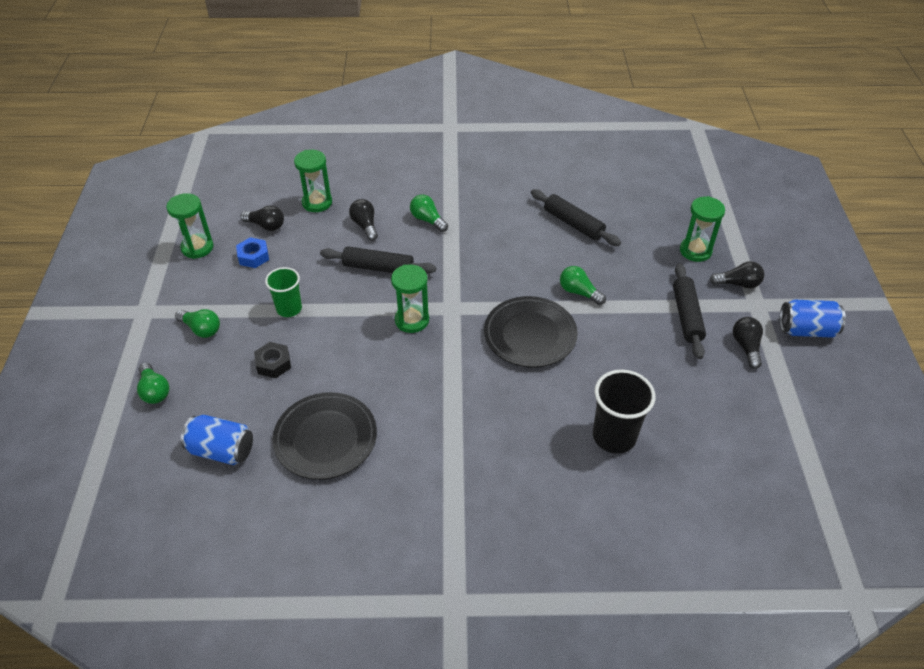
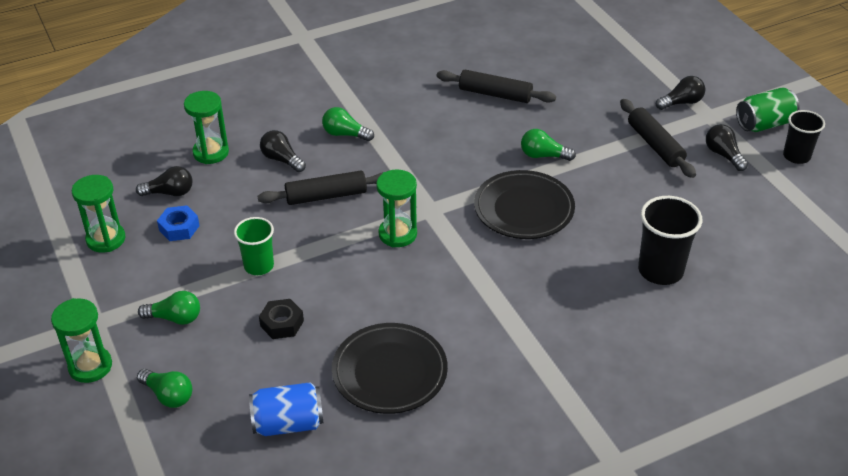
camera: 25 degrees left, 5 degrees down
green hourglass [680,196,725,262] -> green hourglass moved to [51,298,112,383]
blue can [780,300,846,338] -> green can [736,88,800,132]
none -> black cup [783,110,825,164]

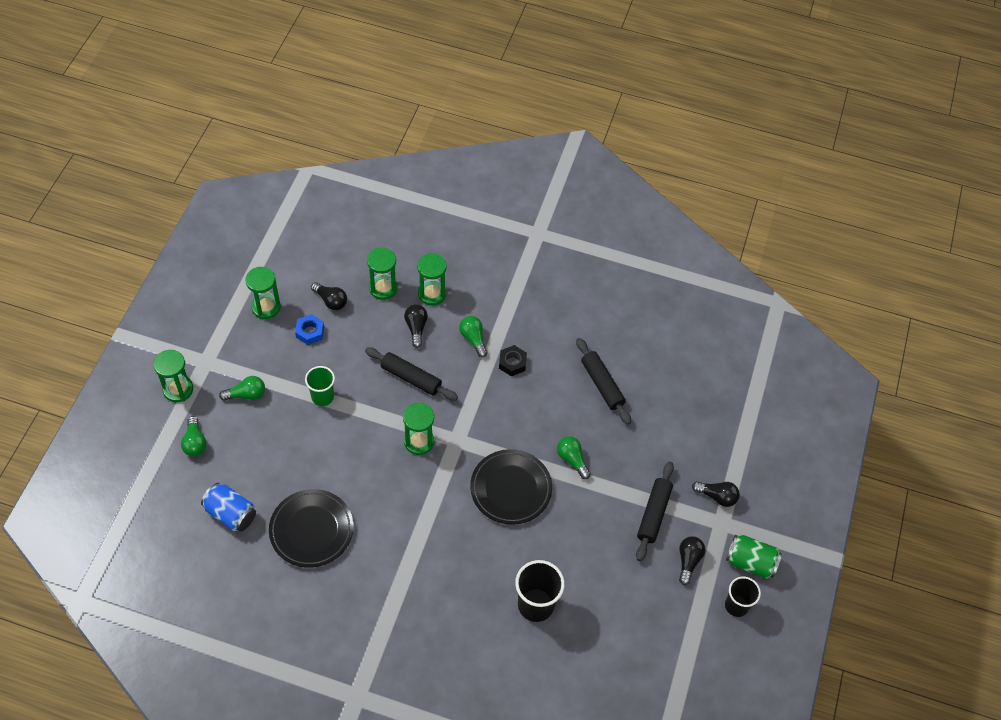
camera: 40 degrees right, 15 degrees up
green light bulb [138,291,200,325] -> green light bulb turned 60 degrees counterclockwise [219,376,265,401]
black nut [259,299,304,339] -> black nut moved to [499,345,527,376]
none -> green hourglass [417,253,447,306]

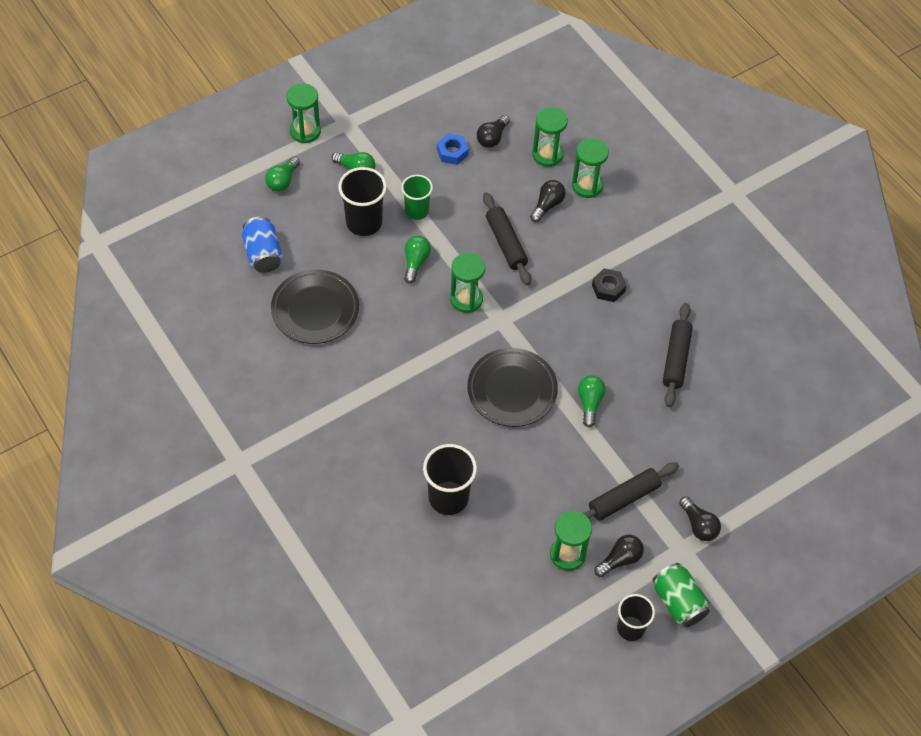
camera: 40 degrees right, 0 degrees up
green hourglass [245,267,281,319] -> green hourglass moved to [550,510,592,571]
black light bulb [311,282,347,310] -> black light bulb turned 45 degrees clockwise [477,115,510,148]
green light bulb [459,316,488,358] -> green light bulb moved to [404,236,431,283]
none -> black cup [338,167,387,236]

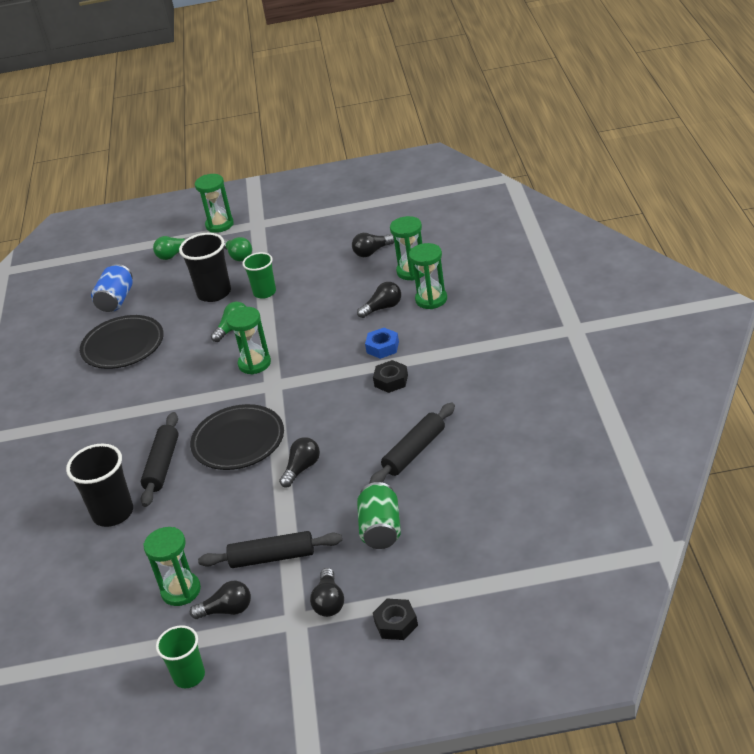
camera: 35 degrees right, 20 degrees down
blue nut [437,134,469,165] -> blue nut moved to [365,328,399,359]
black rolling pin [483,192,531,285] -> black rolling pin moved to [141,412,179,507]
green light bulb [578,375,606,428] -> black light bulb [279,437,320,487]
black cup [617,594,655,641] -> green cup [156,625,205,688]
green can [653,563,710,627] -> green can moved to [357,482,401,549]
none -> black nut [373,599,418,640]

